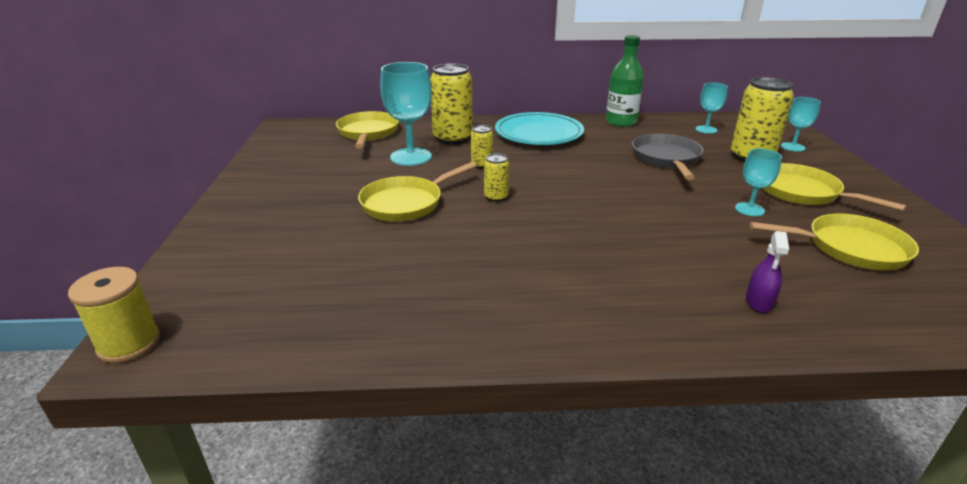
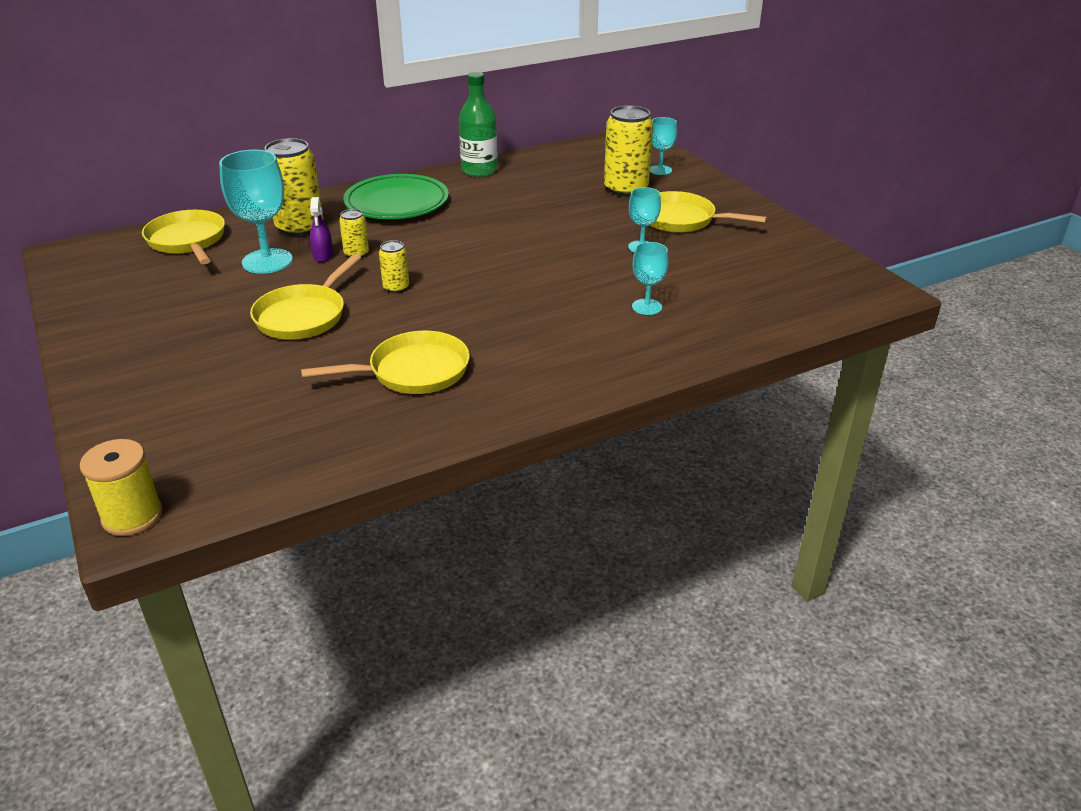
camera: 25 degrees left, 5 degrees up
turquoise plate [495,112,584,145] -> green plate [343,174,449,219]
grey pan [632,134,704,180] -> none
turquoise goblet [696,82,728,134] -> turquoise goblet moved to [632,242,669,315]
purple spray bottle [746,231,789,313] -> purple spray bottle moved to [310,197,333,262]
yellow pan [749,214,919,270] -> yellow pan moved to [301,330,470,394]

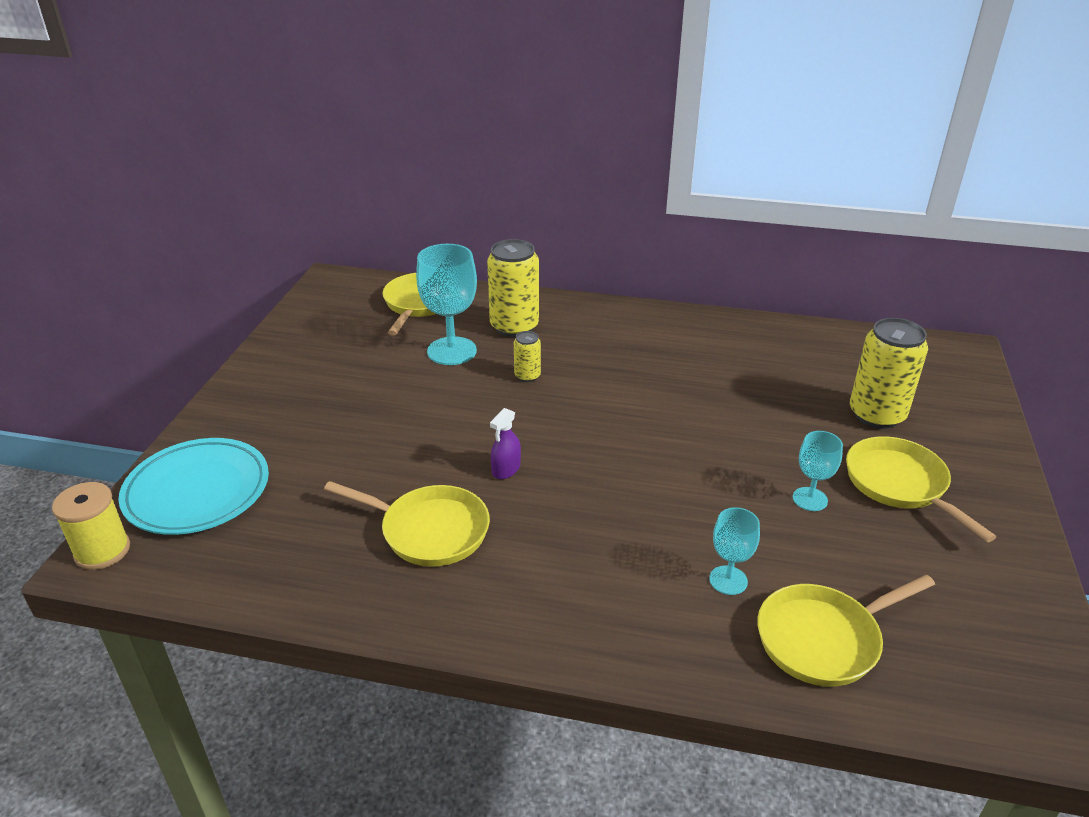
camera: 40 degrees right, 0 degrees up
yellow pan [250,254,362,339] -> yellow pan moved to [757,574,935,686]
purple spray bottle [310,197,333,262] -> purple spray bottle moved to [490,408,521,479]
green plate [343,174,449,219] -> none
yellow can [379,240,409,293] -> none
green bottle [459,72,498,177] -> none
turquoise goblet [650,117,677,175] -> none
none -> turquoise plate [118,438,269,535]

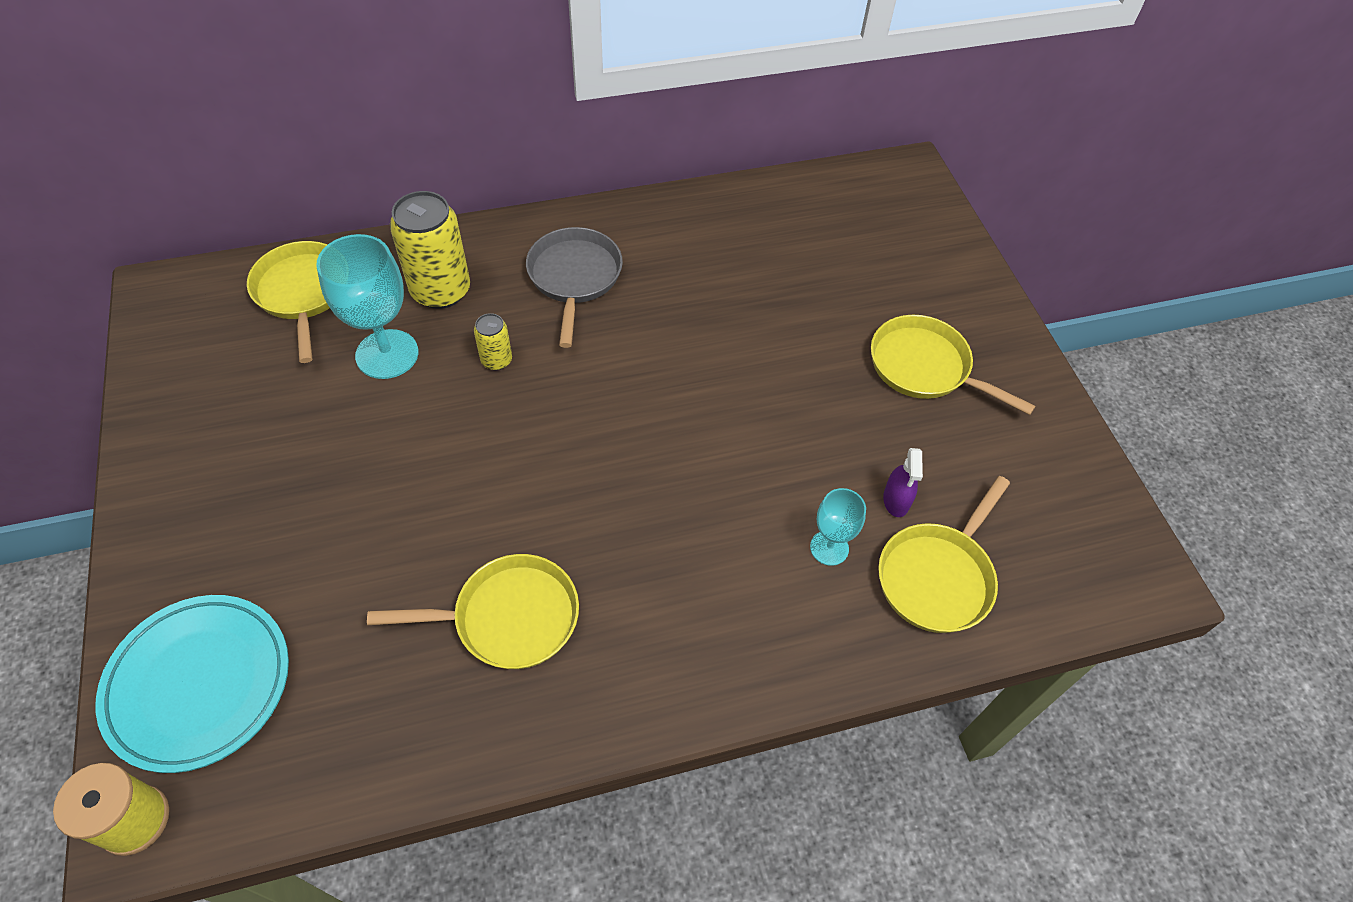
camera: 30 degrees left, 20 degrees up
purple spray bottle [490,408,521,479] -> purple spray bottle moved to [883,448,923,517]
turquoise goblet [793,431,843,511] -> none
yellow can [850,318,928,429] -> none
none -> grey pan [526,227,623,348]

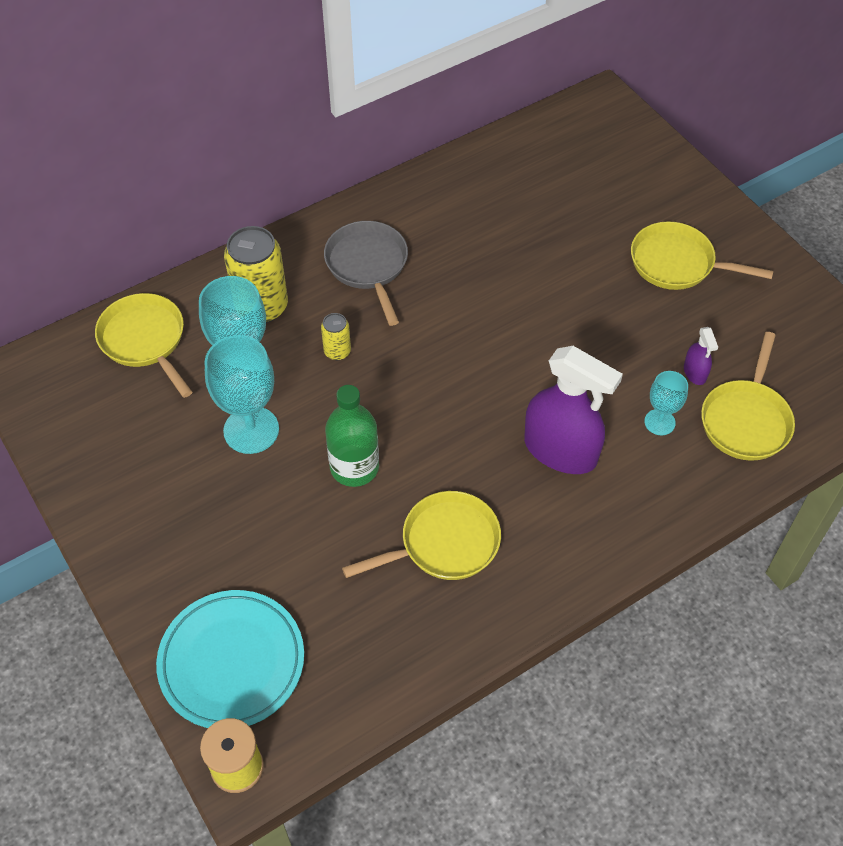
camera: 15 degrees left, 0 degrees up
none -> turquoise goblet [205,335,279,454]
none -> green bottle [325,385,379,487]
none -> purple spray bottle [524,346,623,474]

